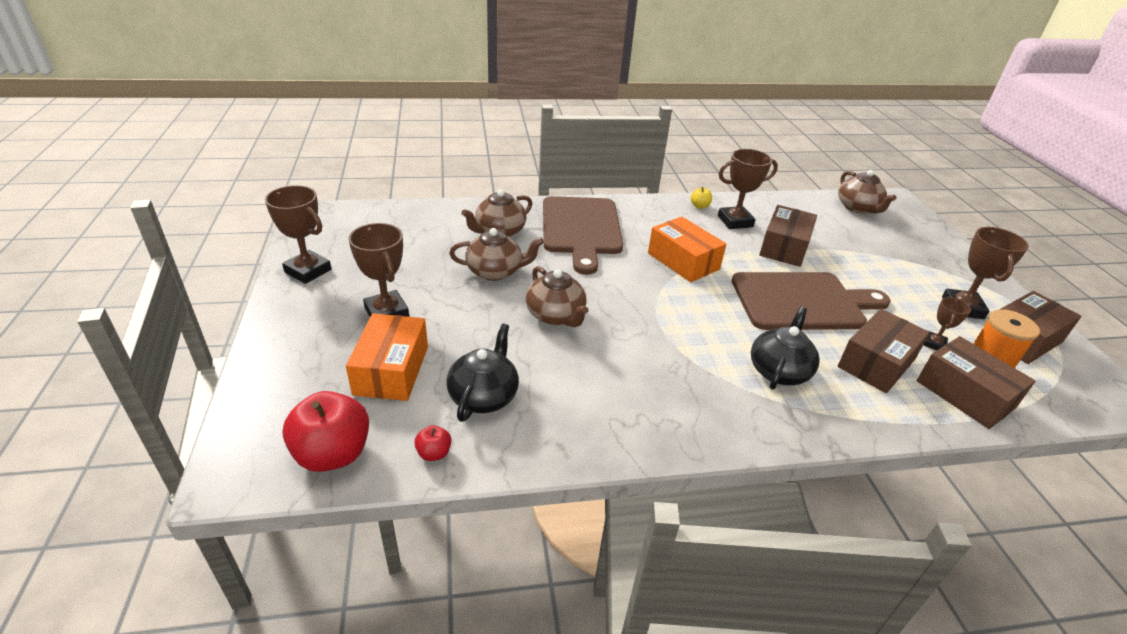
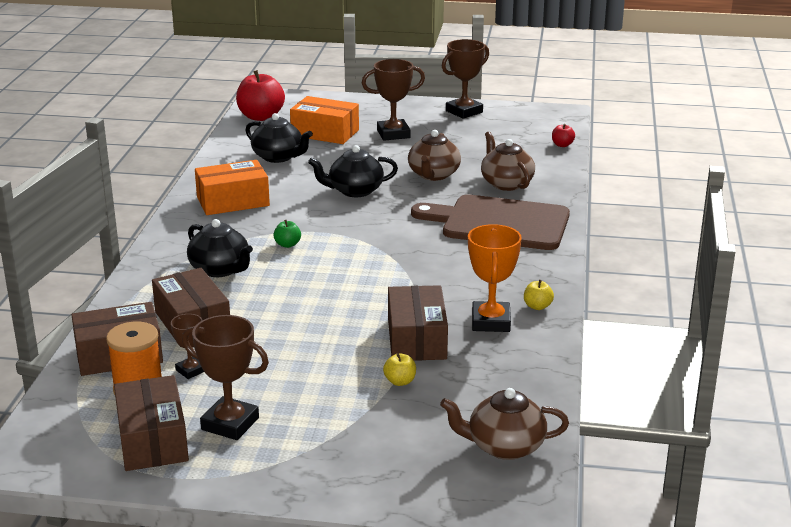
camera: 110 degrees right, 10 degrees down
red apple [414,425,451,461] -> red apple moved to [552,124,575,147]
brown teapot [526,266,588,327] -> black teapot [308,145,398,197]
orange box [648,216,727,282] -> orange box moved to [195,160,270,215]
brown trophy [718,149,778,229] -> orange trophy [468,224,522,332]
brown cutting board [731,272,891,330] -> none
brown box [759,205,817,267] -> brown box turned 45 degrees clockwise [388,285,448,361]
none -> green apple [274,220,301,248]
none -> yellow apple [383,353,416,386]

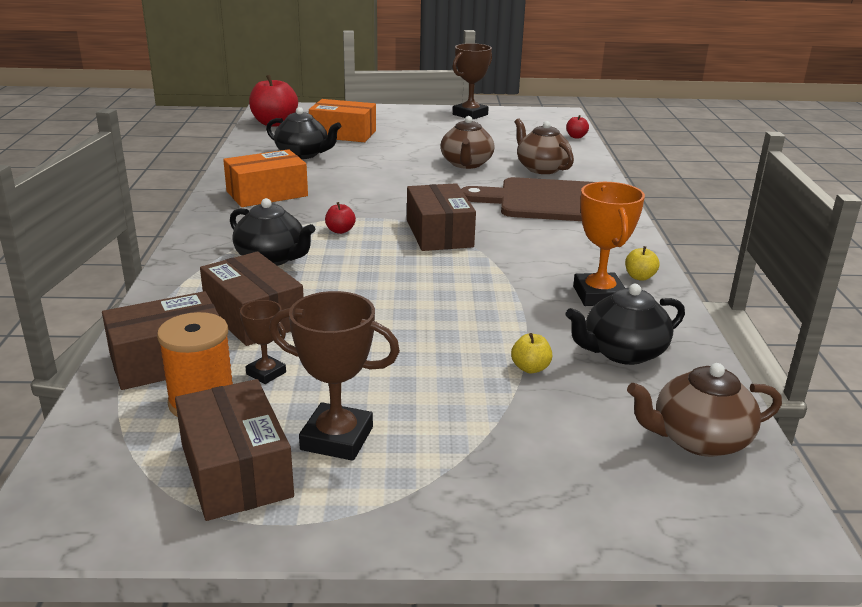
camera: 10 degrees left, 0 degrees up
green apple [274,220,301,248] -> red apple [325,202,356,234]
black teapot [308,145,398,197] -> black teapot moved to [565,284,685,365]
brown trophy [362,59,425,141] -> none
brown box [388,285,448,361] -> brown box moved to [407,183,476,251]

